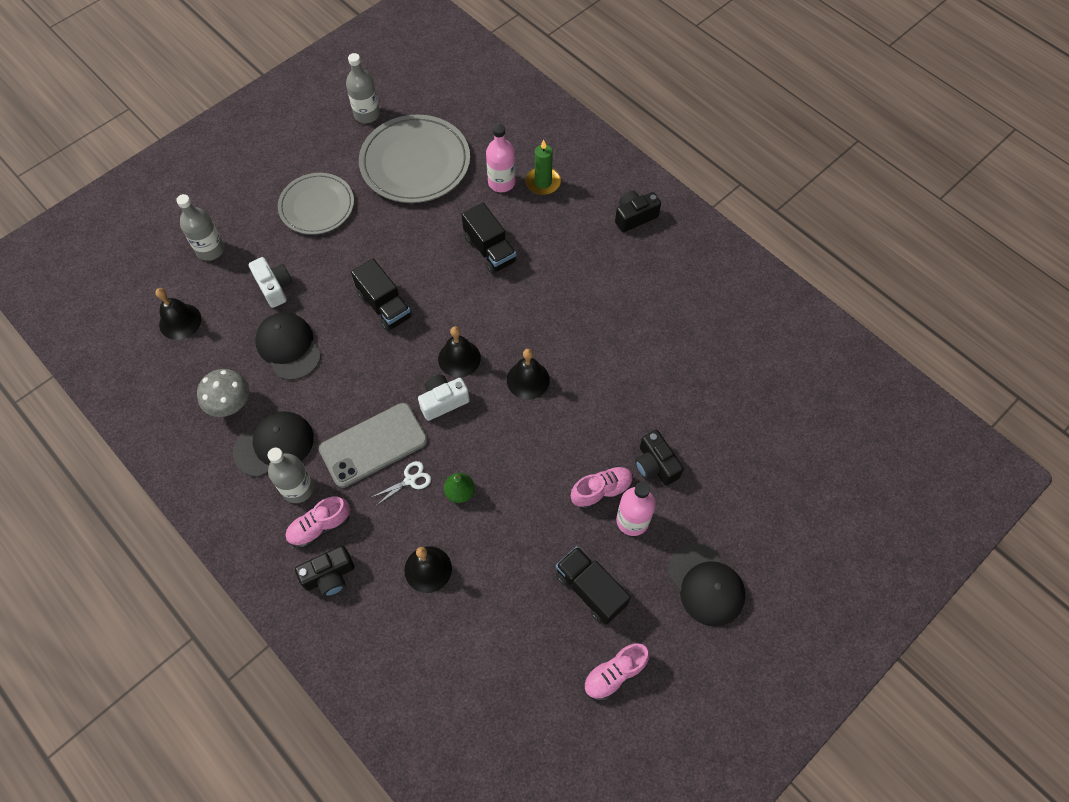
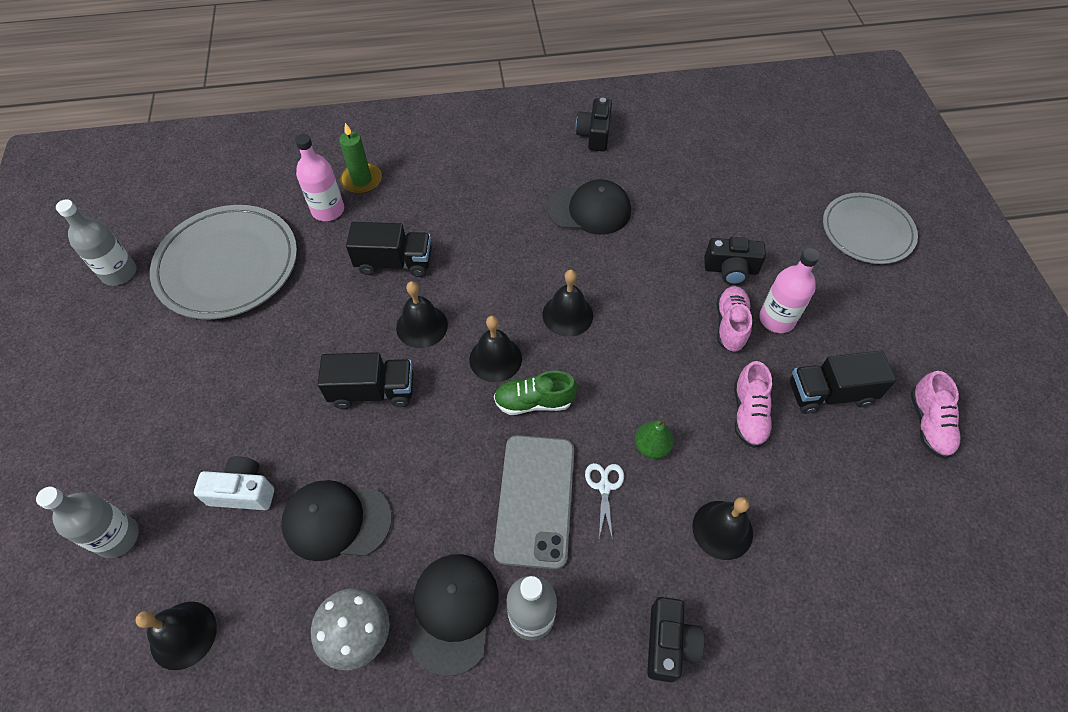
camera: 55 degrees left, 5 degrees down
grey plate [278,173,354,235] -> grey plate moved to [823,192,918,264]
pink shoe [285,497,350,548] -> pink shoe moved to [734,361,773,448]
white camera [418,375,470,421] -> green shoe [494,371,577,415]
black camera [615,191,661,232] -> black camera moved to [576,98,612,151]
black cap [668,543,745,627] -> black cap moved to [547,179,631,235]
none -> black bell [396,281,448,348]

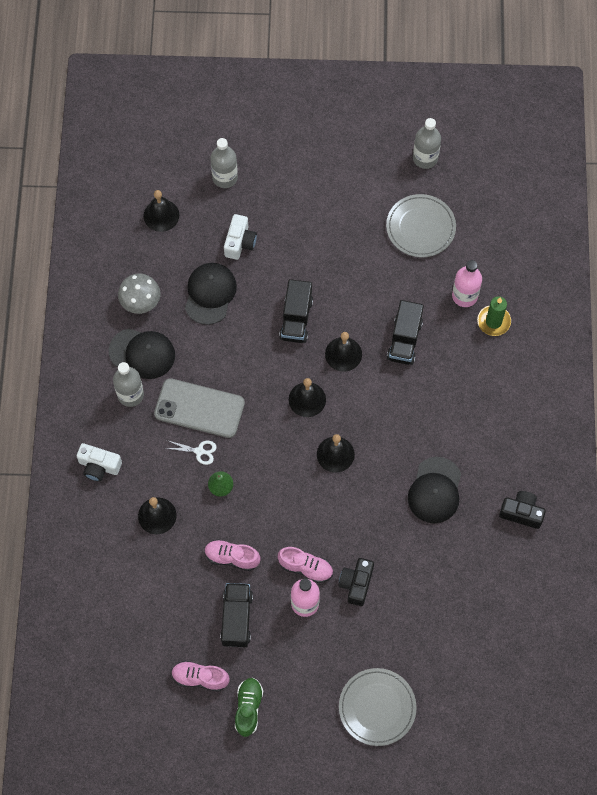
camera: 100 degrees right, 10 degrees up
grey plate [150,205,297,320] -> grey plate [386,194,456,257], size x0.67
green shoe [494,371,577,415] -> green shoe moved to [235,678,263,737]
black camera [647,597,704,682] -> white camera [77,443,122,482]

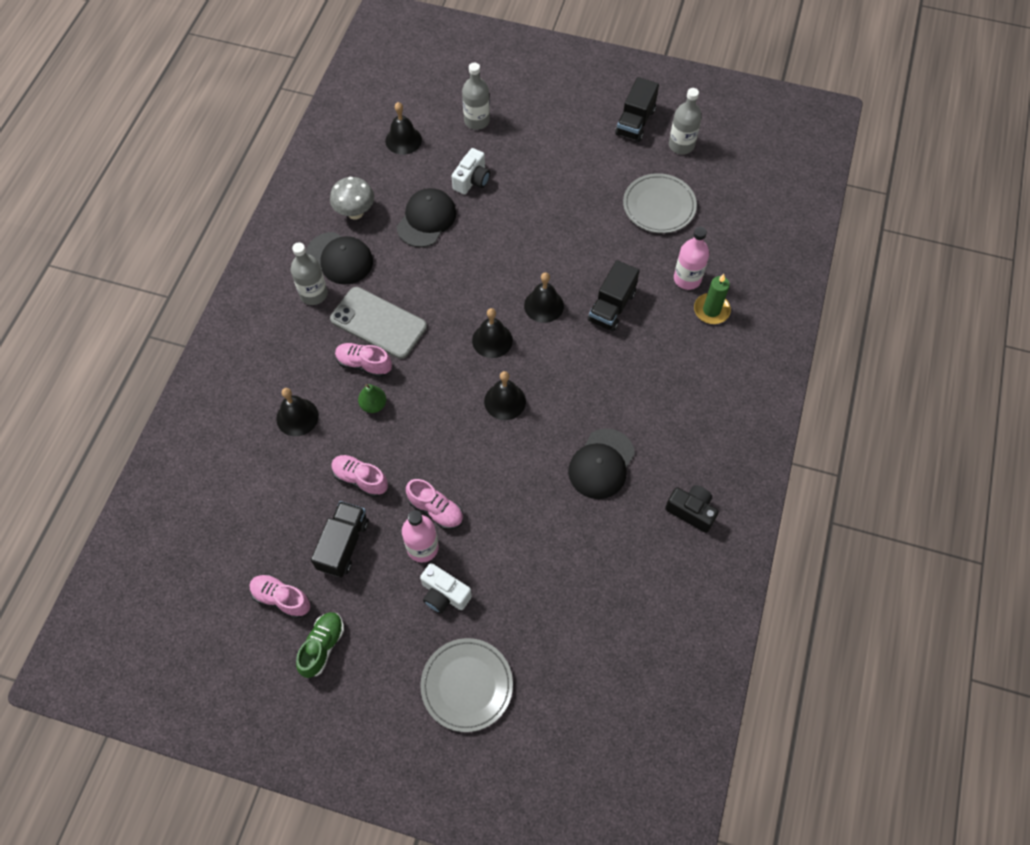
camera: 15 degrees right, 5 degrees down
white camera [77,443,122,482] -> white camera moved to [420,563,472,614]
white scissors [165,440,217,465] -> pink shoe [335,343,392,377]
black truck [279,279,313,343] -> black truck moved to [615,77,659,142]
black camera [338,558,374,606] -> none

